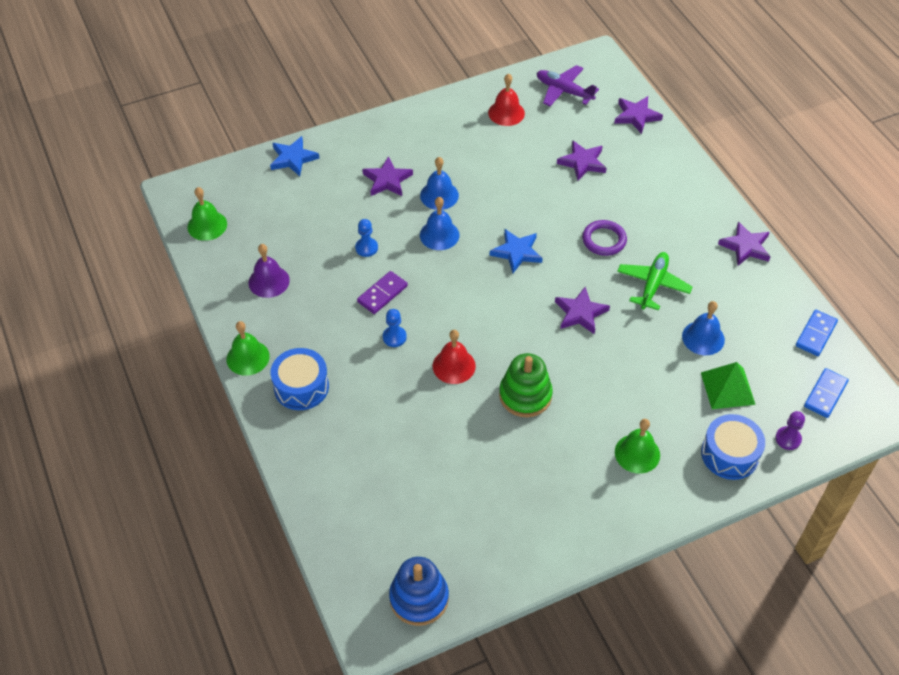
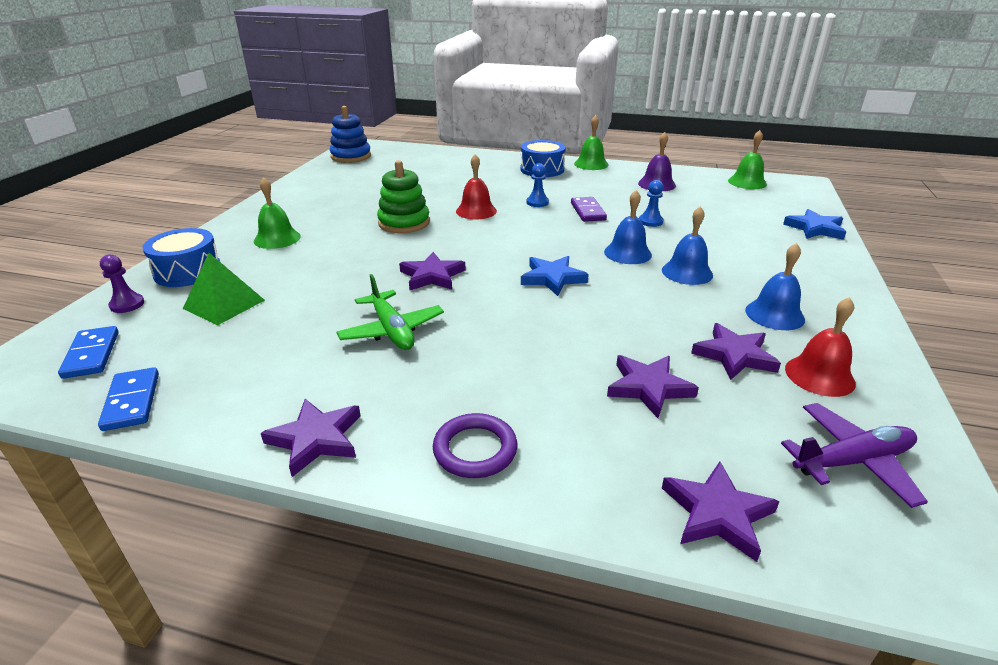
camera: 130 degrees right, 20 degrees down
purple star [362,156,413,196] -> purple star moved to [691,323,781,380]
purple ring [582,220,627,256] -> purple ring moved to [433,413,517,478]
blue bell [682,301,725,355] -> blue bell moved to [745,243,805,330]

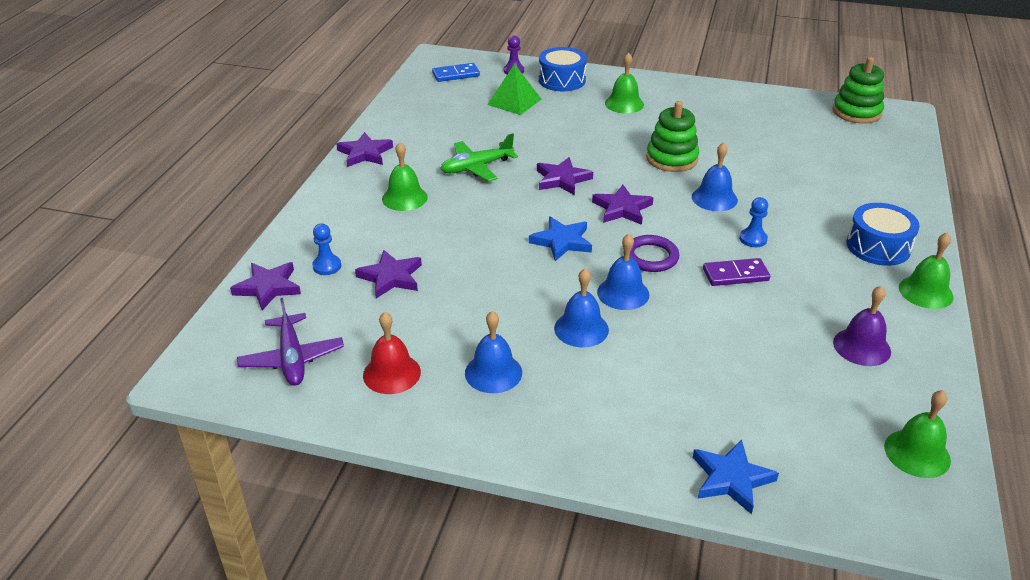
camera: 90 degrees right, 5 degrees up
blue domino [98,367,159,431] -> none
blue stacking toy [330,106,371,163] -> green stacking toy [833,57,884,124]
purple ring [433,413,517,478] -> purple ring moved to [629,235,679,272]
red bell [456,154,497,219] -> blue bell [692,142,738,211]
blue pawn [639,180,663,227] -> blue pawn moved to [312,223,341,275]
purple star [691,323,781,380] -> purple star moved to [592,185,653,225]
none -> green bell [382,142,428,211]

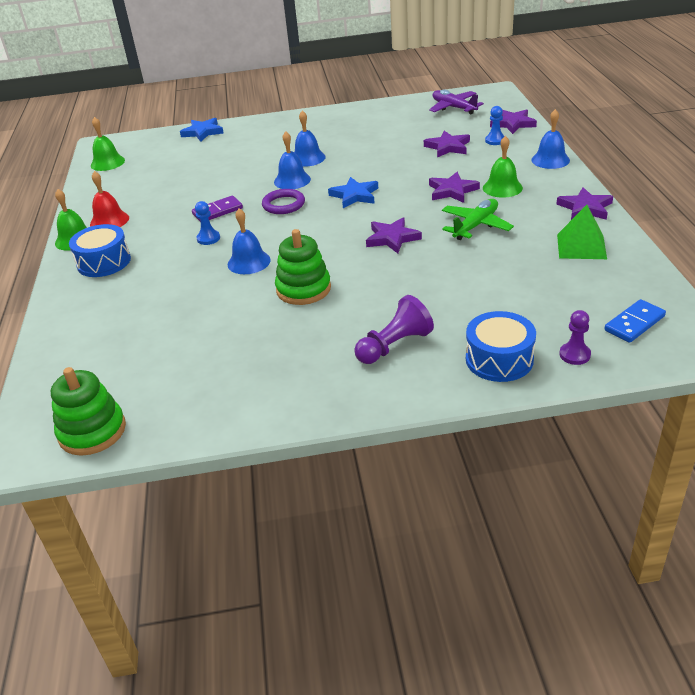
camera: 160 degrees right, 0 degrees up
red bell [363,312,421,394] -> red bell moved to [90,171,129,227]
blue bell [465,311,522,393] -> blue bell moved to [531,109,570,169]
green pyramid [487,64,541,115] -> green pyramid moved to [557,205,607,259]
purple star [592,185,653,225] -> purple star moved to [429,172,480,203]
green bell [605,52,644,113] -> purple pawn [354,295,434,364]
purple bell [833,286,891,366] -> none

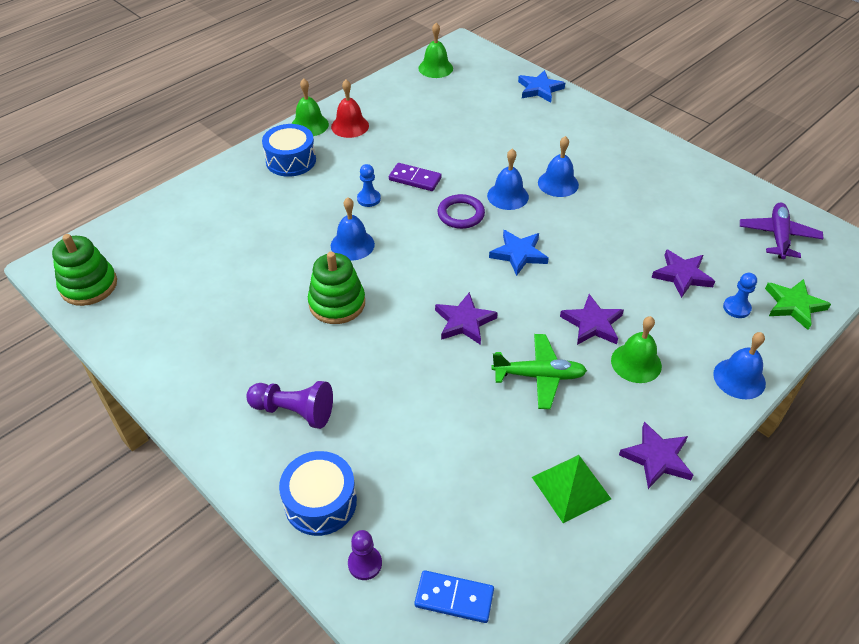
camera: 50 degrees right, 10 degrees up
purple star [490,109,537,134] -> green star [765,279,831,330]

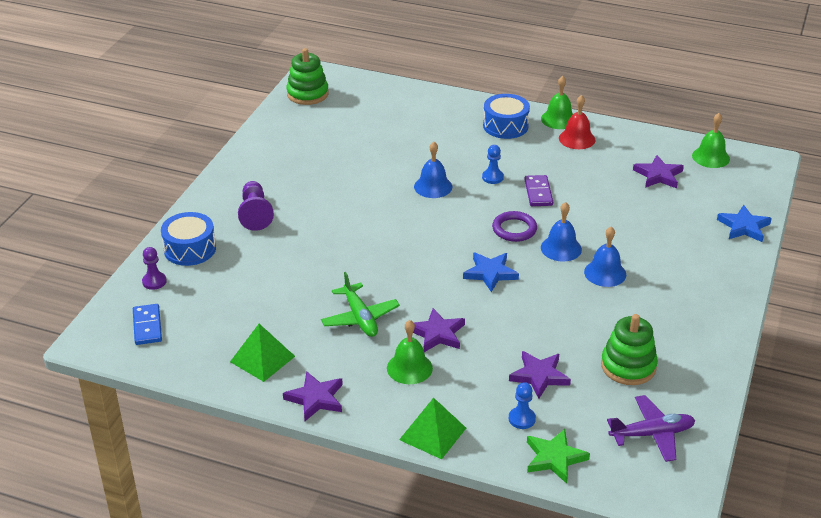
camera: 65 degrees right, 10 degrees down
green stacking toy [308,252,365,324] -> green stacking toy moved to [601,314,658,385]
purple star [435,292,498,345] -> purple star moved to [633,155,684,188]
blue bell [713,332,766,399] -> green pyramid [399,398,466,459]

